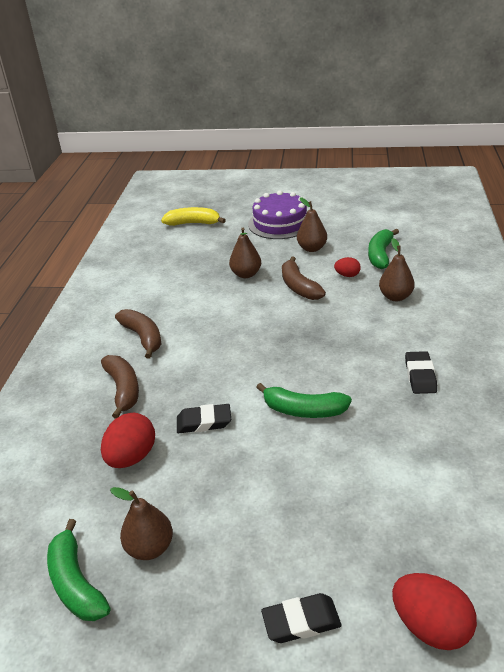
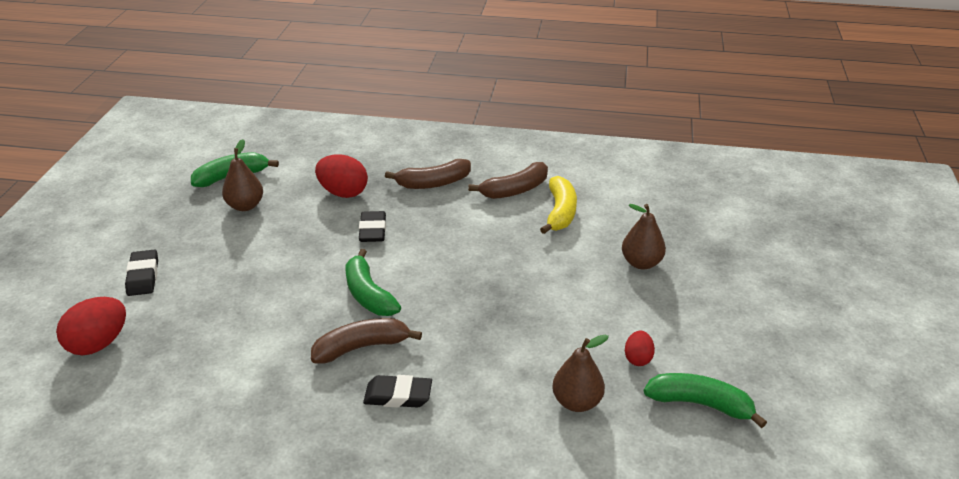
camera: 90 degrees right, 0 degrees up
yellow banana [161,207,226,226] -> yellow banana moved to [540,176,577,234]
purple cake [248,191,307,239] -> none
green banana [256,383,352,418] -> green banana turned 45 degrees counterclockwise [345,249,401,316]
brown banana [282,257,326,300] -> brown banana moved to [311,318,422,364]
brown pear [297,197,327,252] -> none

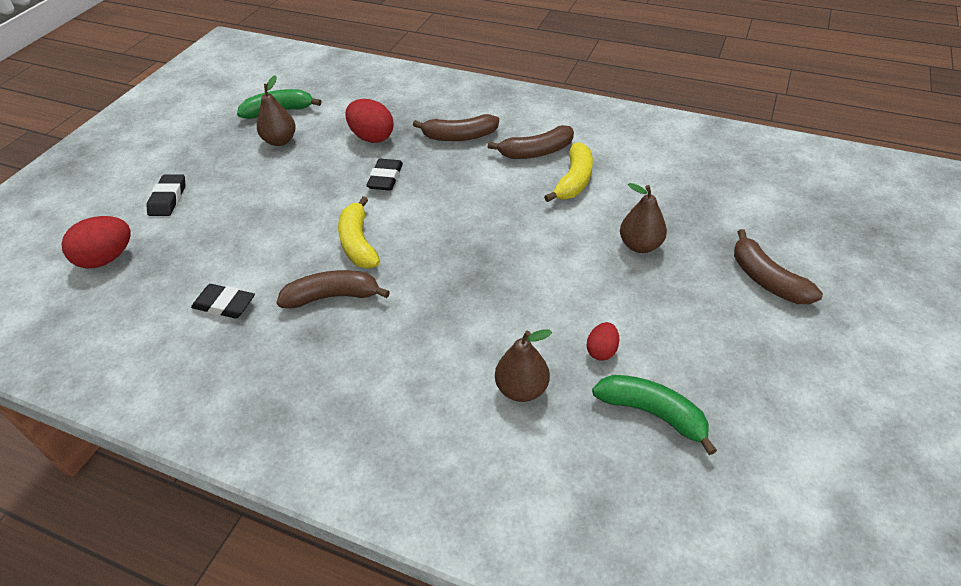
camera: 15 degrees right, 10 degrees up
green banana [345,249,401,316] -> yellow banana [338,196,380,268]
black eraser [363,375,432,408] -> black eraser moved to [191,284,255,319]
none -> brown banana [734,229,823,304]

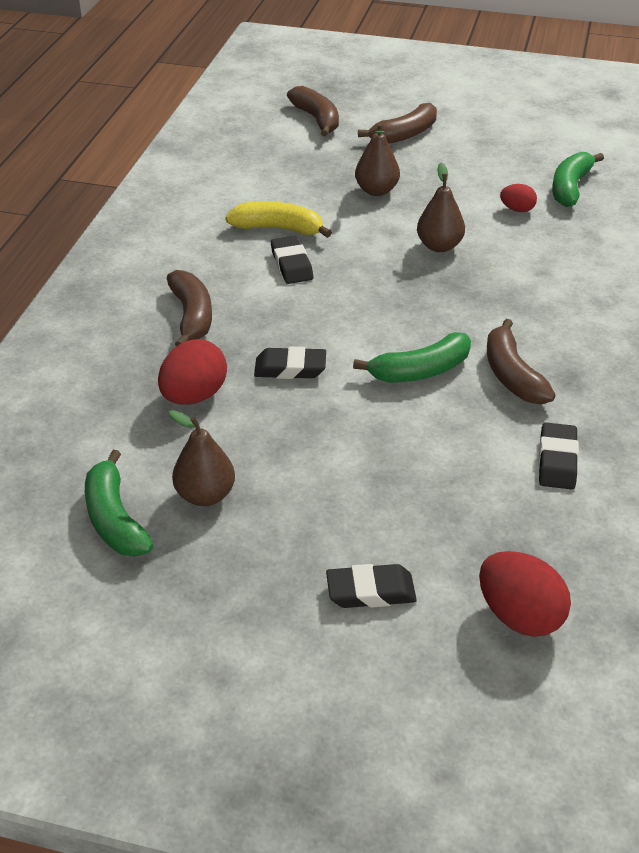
camera: 100 degrees left, 5 degrees down
yellow banana [338,196,380,268] -> green banana [353,332,471,382]
brown banana [488,125,574,159] -> brown banana moved to [287,86,339,137]
brown pear [495,329,552,402] -> brown pear moved to [417,163,465,252]
none -> black eraser [271,236,313,284]

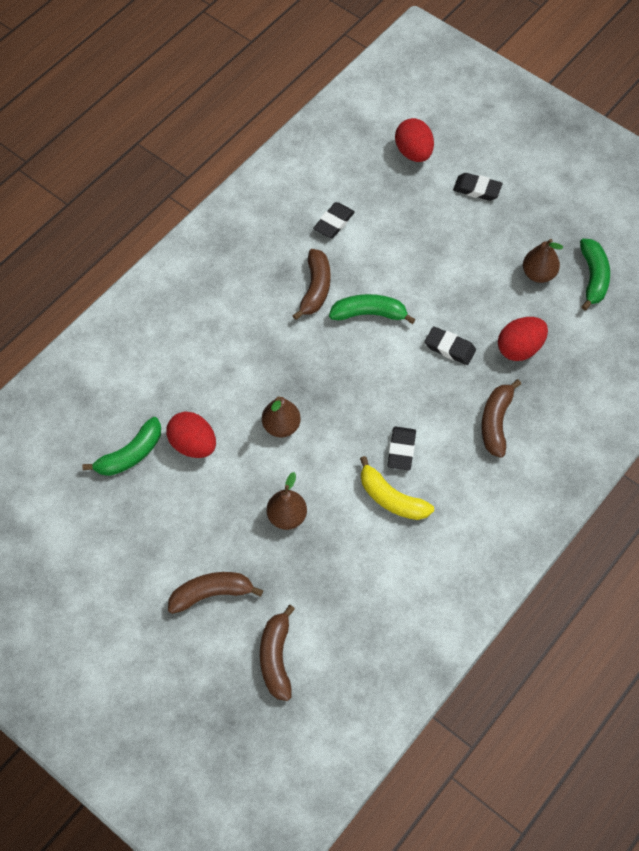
camera: 155 degrees left, 20 degrees up
red egg [500,184,537,212] -> red egg [166,412,216,458], size x1.78

